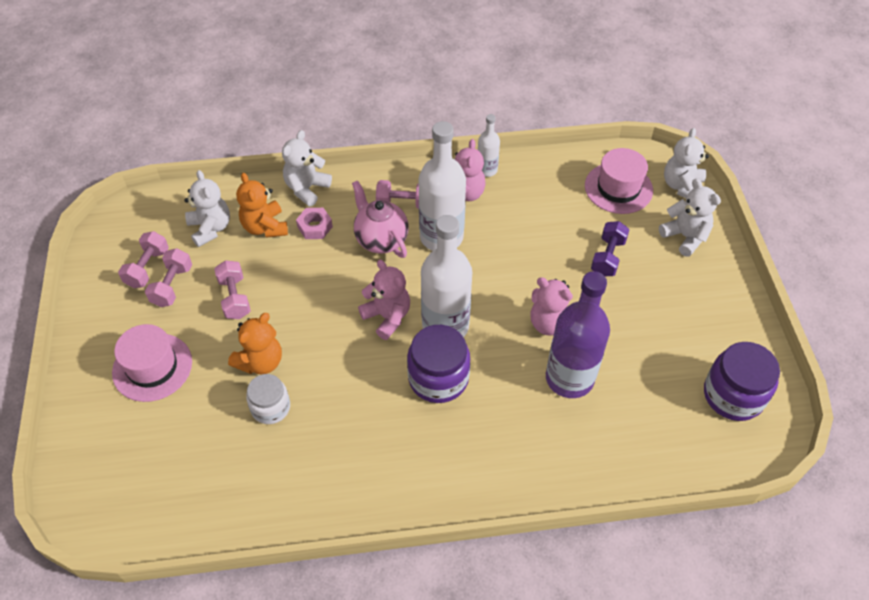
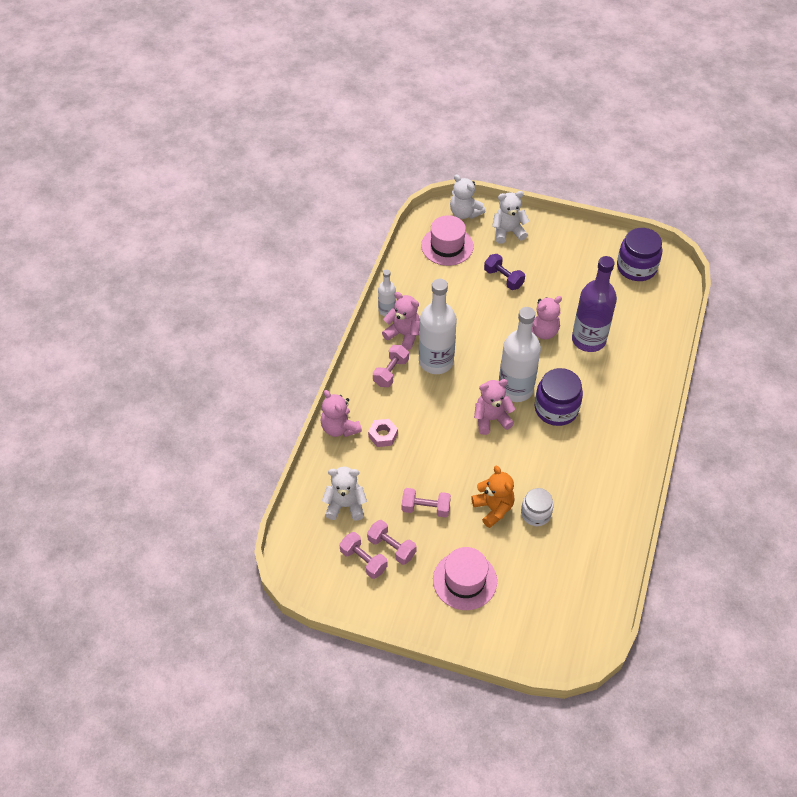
camera: 65 degrees left, 0 degrees up
orange teddy bear [236,173,288,238] -> none
white teddy bear [282,130,332,206] -> pink teddy bear [321,390,362,437]
pink teapot [352,180,409,258] -> none

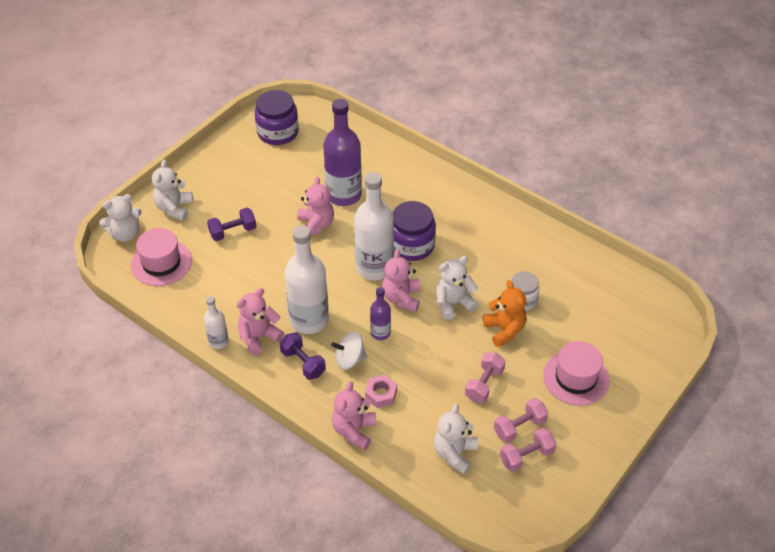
camera: 70 degrees left, 5 degrees down
pink teddy bear [321,390,362,437] -> pink teddy bear turned 120 degrees clockwise [332,381,376,450]
pink dumbbell [373,345,409,387] -> purple dumbbell [280,333,326,380]
orange teddy bear [471,466,515,528] -> orange teddy bear turned 75 degrees clockwise [483,280,527,347]
none -> white spinning top [331,332,367,370]
none -> purple bottle [370,287,391,340]
none -> white teddy bear [436,256,478,320]

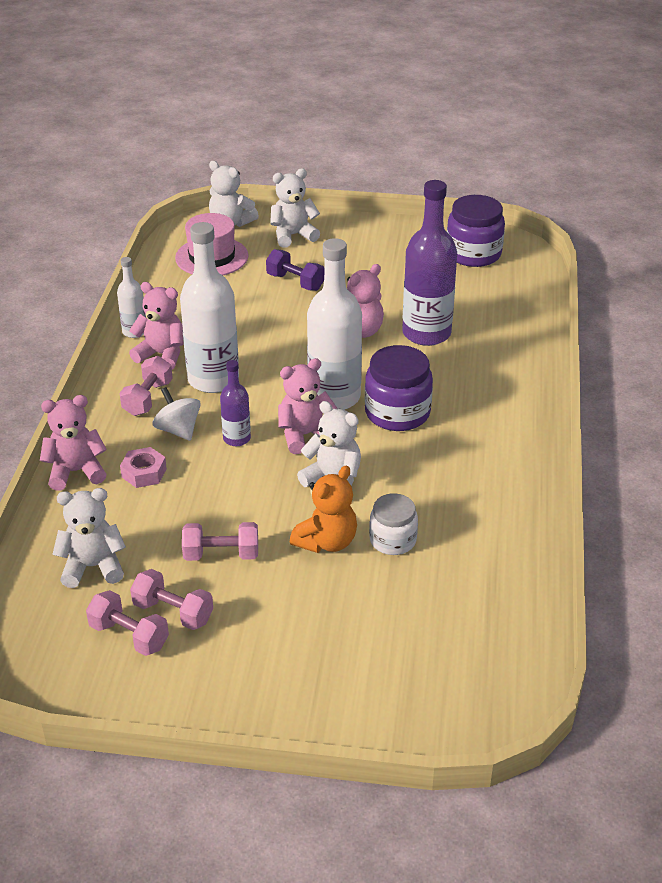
camera: 60 degrees right, 10 degrees down
purple dumbbell [280,333,326,380] -> pink dumbbell [120,356,173,416]
pink hat [543,341,609,406] -> none

